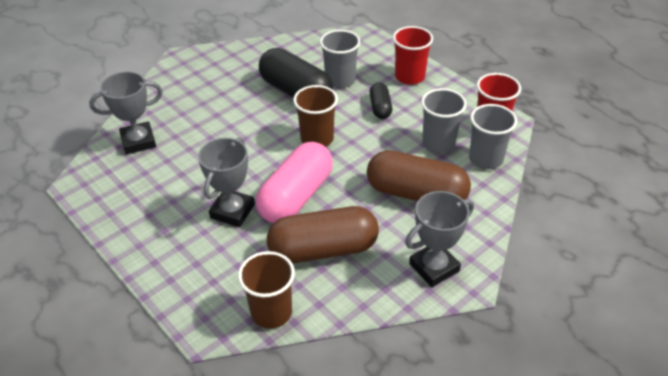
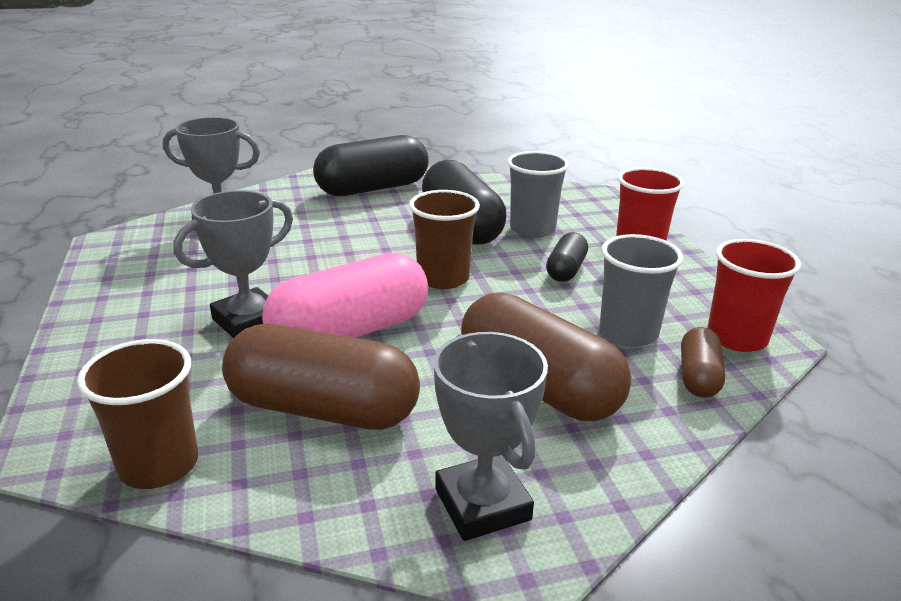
camera: 25 degrees right, 15 degrees down
grey trophy [405,191,474,287] -> grey trophy turned 75 degrees clockwise [434,332,548,541]
grey cup [469,104,517,169] -> brown capsule [681,327,725,398]
none -> black capsule [313,135,428,196]

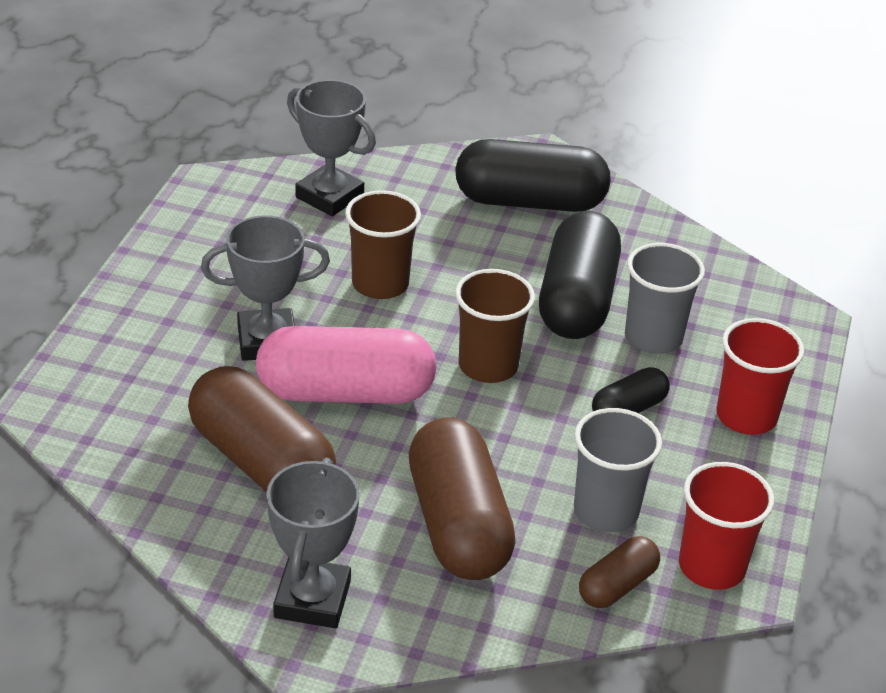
camera: 30 degrees right, 10 degrees up
brown cup [77,339,198,489] -> brown cup moved to [345,190,421,299]

